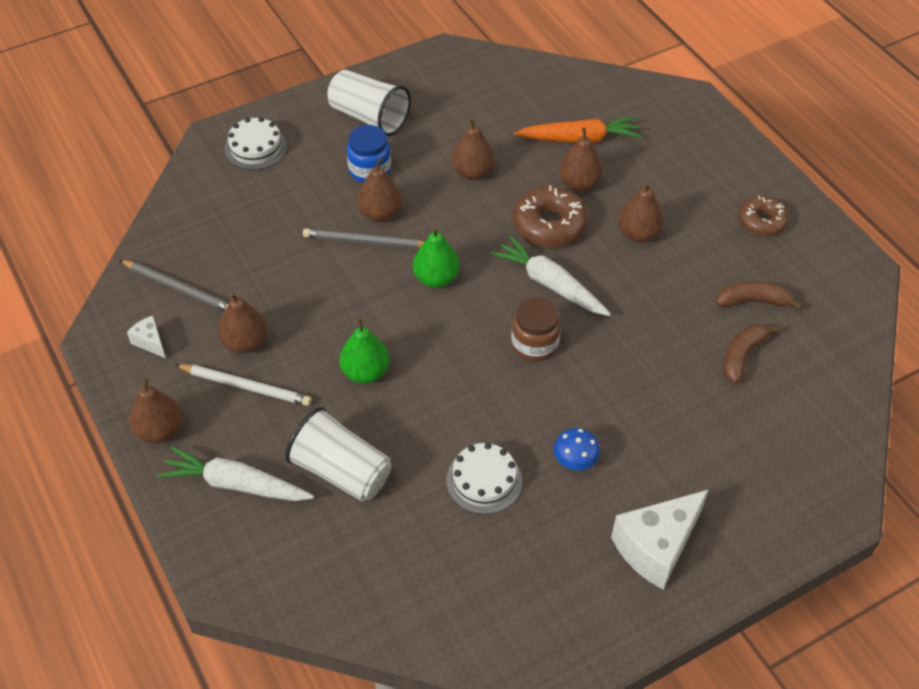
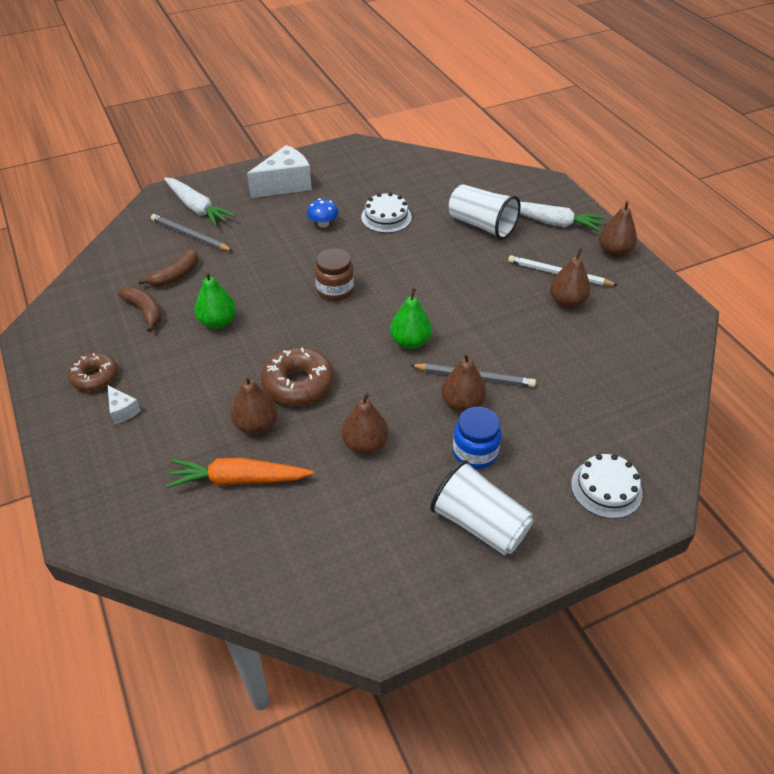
camera: 175 degrees left, 5 degrees down
grey pencil [120,260,229,311] -> grey pencil moved to [151,214,233,251]
white cheese [127,316,166,358] -> white cheese moved to [108,386,141,424]
green pear [339,318,389,384] -> green pear moved to [195,271,236,329]
white carrot [490,235,611,316] -> white carrot moved to [164,178,236,227]
brown pear [618,182,664,242] -> none
brown banana [716,281,803,310] -> brown banana turned 135 degrees counterclockwise [118,287,161,332]

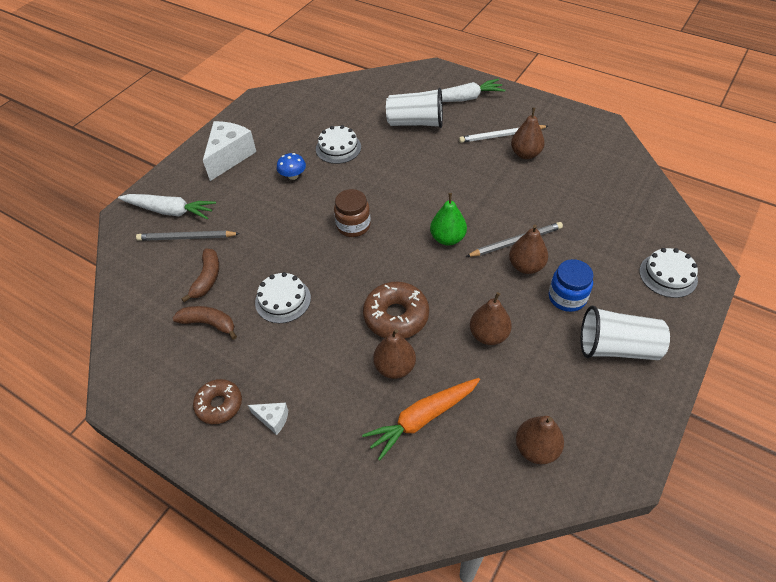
camera: 30 degrees left, 5 degrees up
green pear [195,271,236,329] -> white cake [255,272,311,323]
brown pear [599,201,637,257] -> brown pear moved to [516,416,564,464]

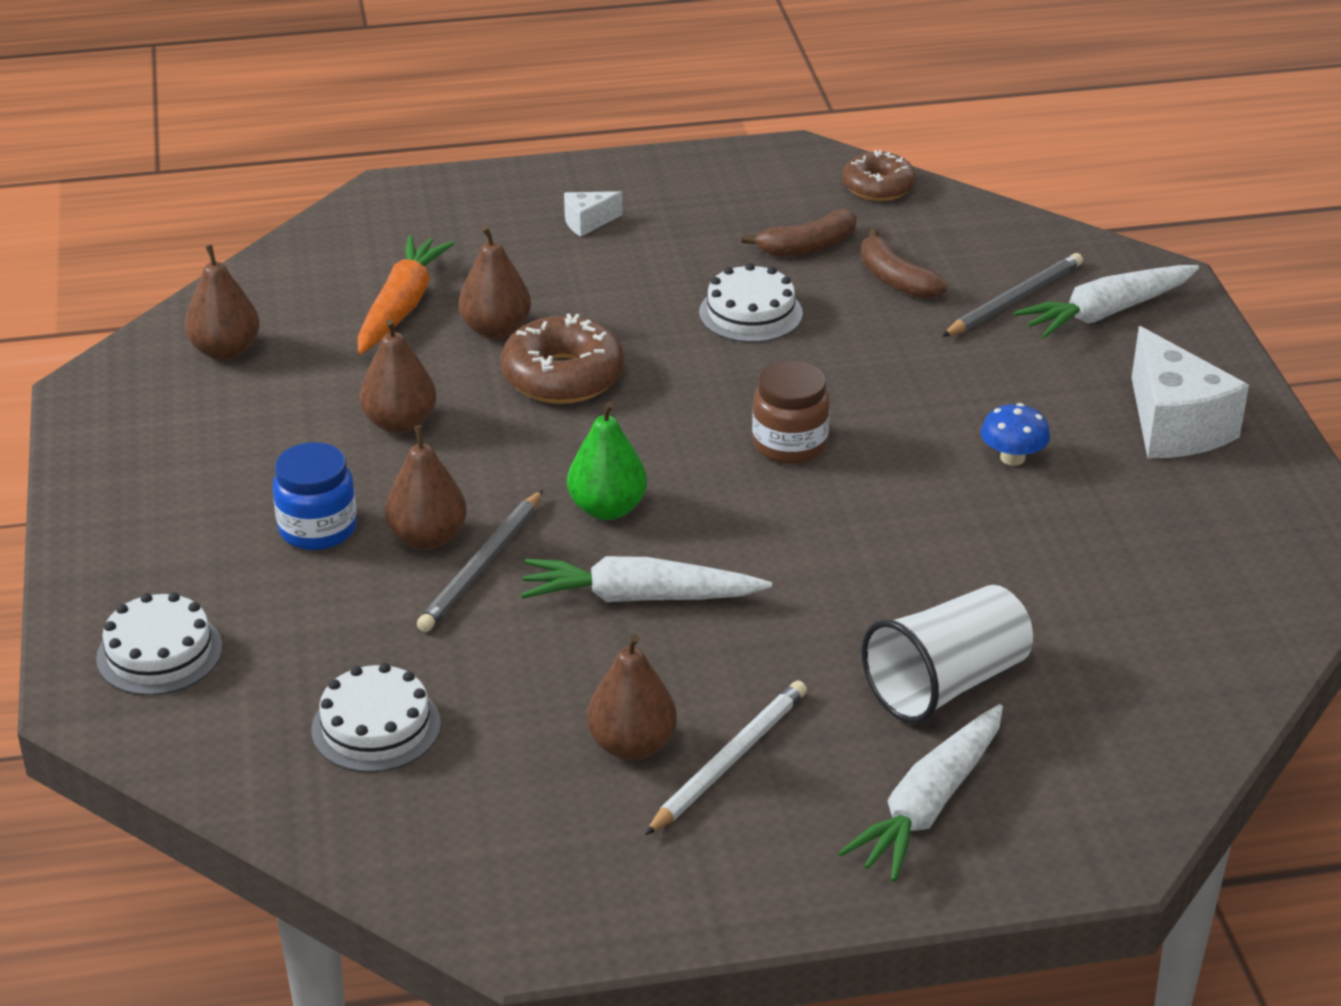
camera: 135 degrees right, 15 degrees down
brown donut [193,379,242,424] -> brown donut moved to [842,150,916,201]
white cake [316,125,361,164] -> white cake moved to [311,663,441,772]
white cup [581,306,670,360] -> none
none -> white carrot [521,556,772,602]

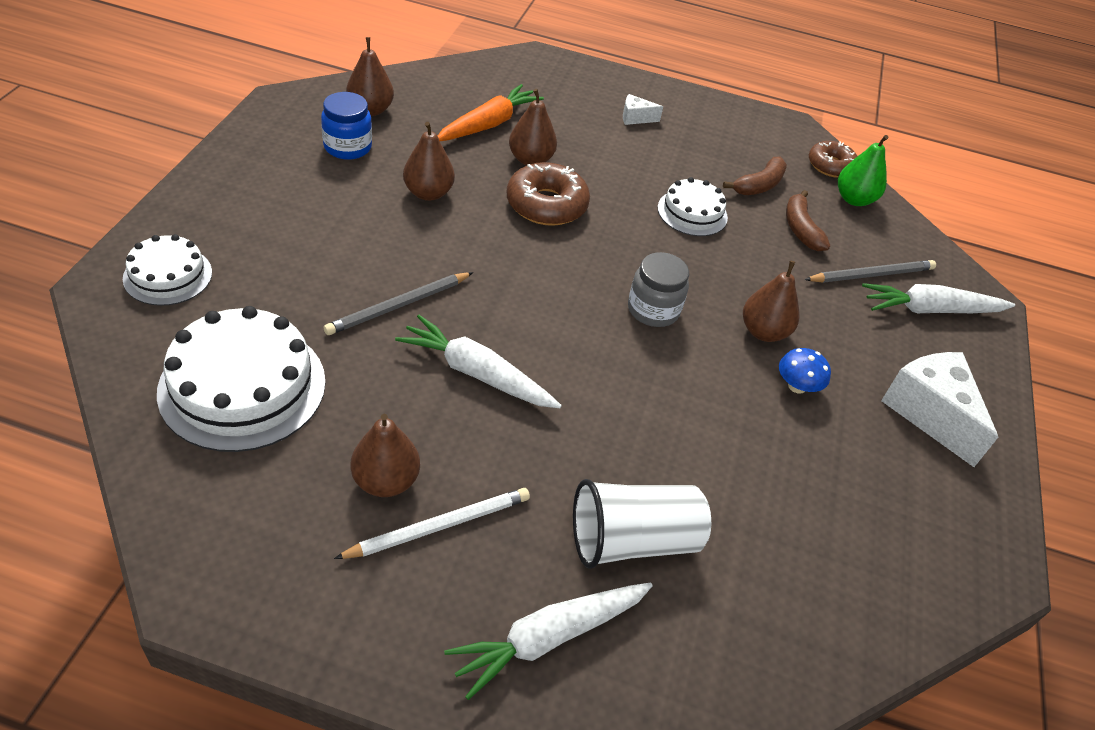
camera: 20 degrees right, 10 degrees up
blue jar [273,442,357,550] -> blue jar moved to [321,92,372,160]
white cake [311,663,441,772] -> white cake [157,306,326,452], size x1.75
brown pear [385,425,467,550] -> brown pear moved to [743,261,799,342]
green pear [567,402,647,520] -> green pear moved to [838,135,889,206]
brown banana [742,209,857,256] -> brown banana turned 45 degrees counterclockwise [723,157,787,195]
brown jar [752,361,830,464] -> grey jar [628,252,689,327]
white cheese [1132,326,1249,458] -> white cheese turned 150 degrees clockwise [881,352,998,467]

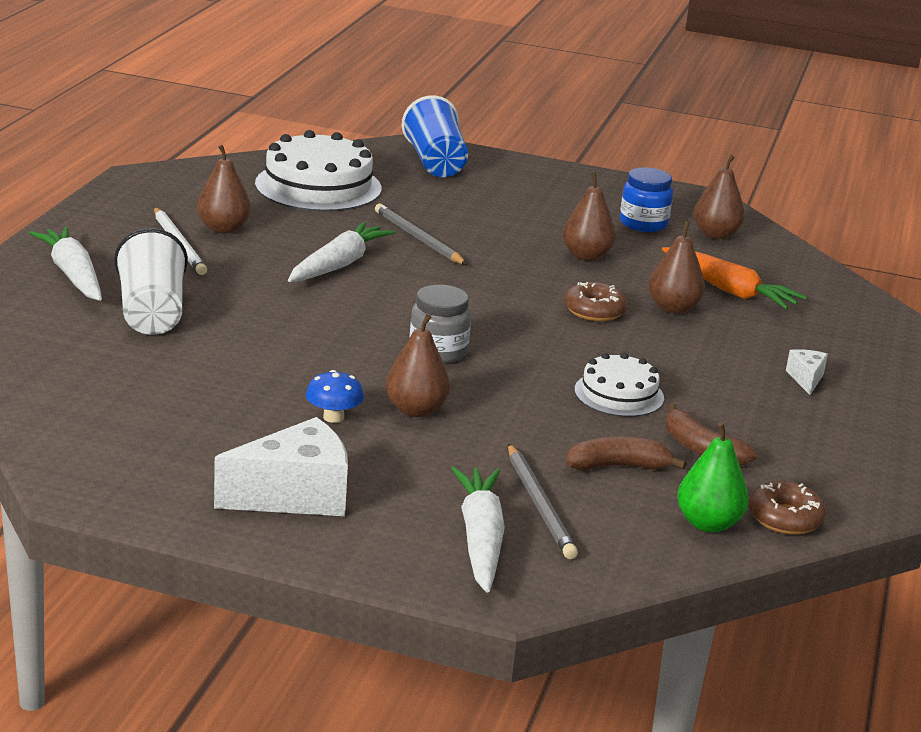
camera: 95 degrees right, 20 degrees down
white cake [123,234,212,306] -> blue cup [402,95,468,177]
brown donut [507,162,590,226] -> brown donut [564,282,627,321], size x0.66

